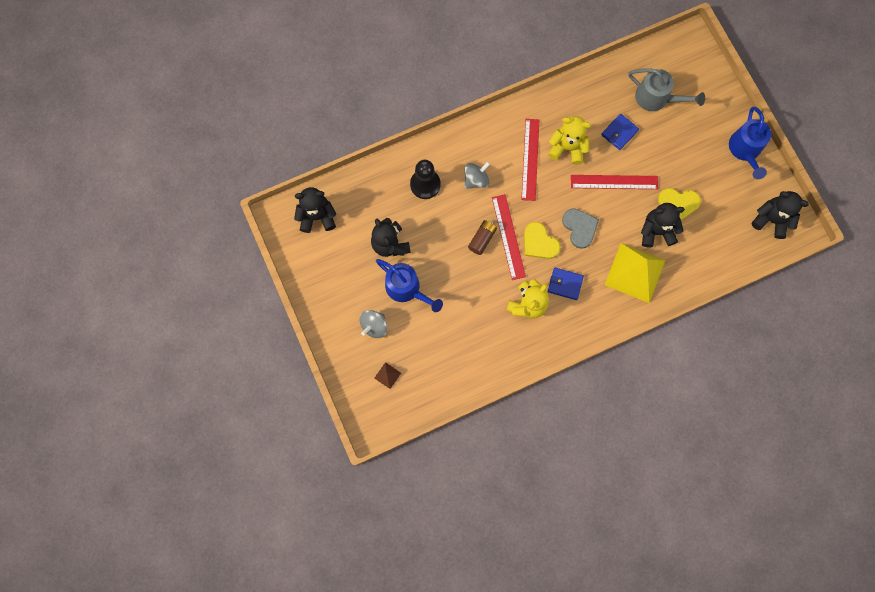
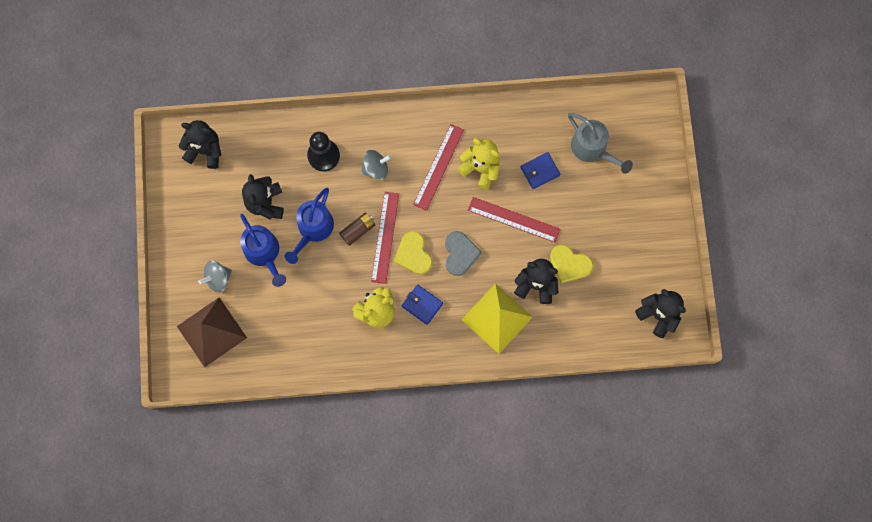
camera: 20 degrees right, 0 degrees up
brown pyramid [375,362,401,389] -> brown pyramid [177,298,247,367], size x2.50
blue watering can [729,107,771,179] -> blue watering can moved to [285,188,334,264]

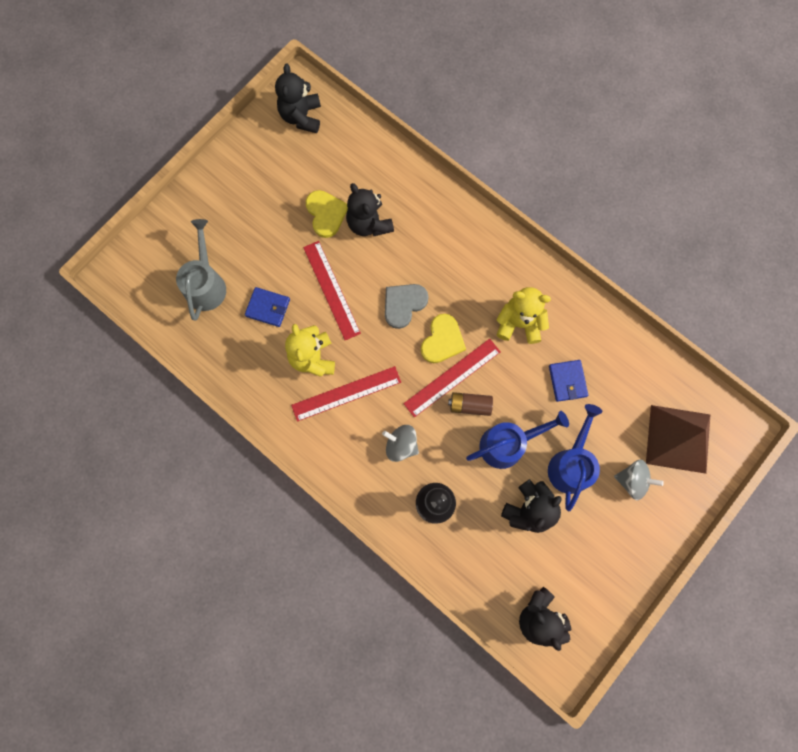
camera: 135 degrees left, 0 degrees up
blue wallet [402,284,443,325] -> blue wallet moved to [549,360,588,402]
yellow pyramid [462,283,533,354] -> none

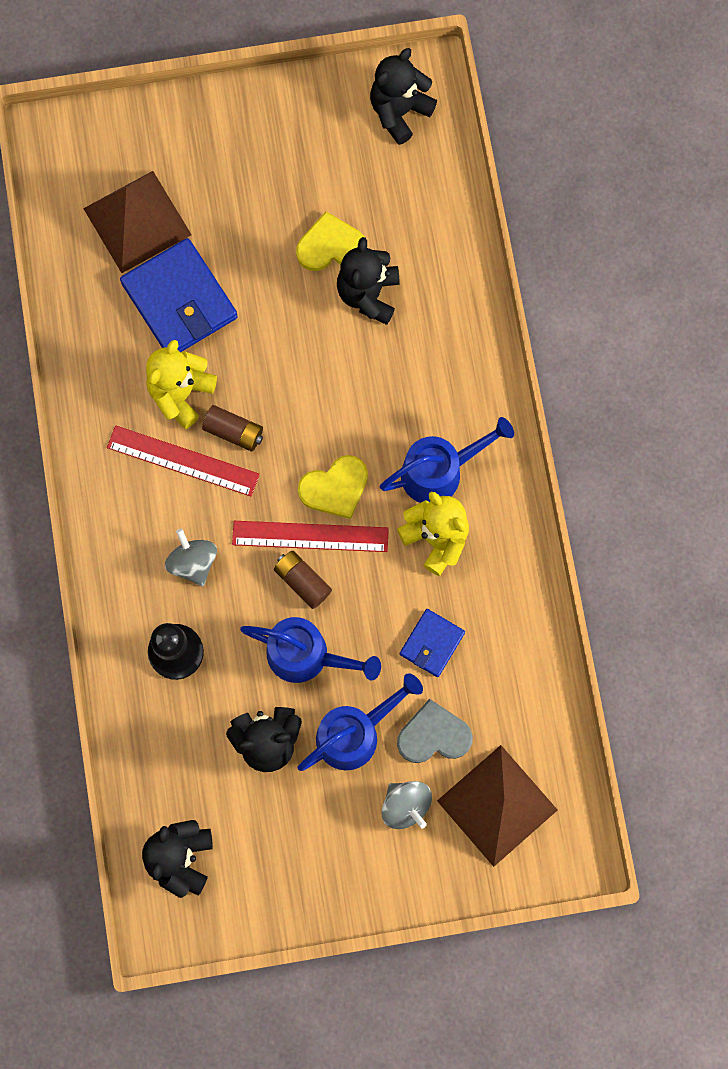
camera: 40 degrees right, 0 degrees up
grey watering can [176,219,226,321] -> brown pyramid [83,171,191,273]
blue wallet [245,287,290,327] -> blue wallet [120,238,238,352], size x1.85
red ruler [303,241,361,340] -> none
yellow heart [306,190,348,238] -> yellow heart turned 120 degrees counterclockwise [296,212,365,271]
grey heart [385,284,429,329] -> grey heart moved to [397,699,473,763]
none -> brown battery [202,405,263,451]
none -> blue watering can [380,417,514,503]

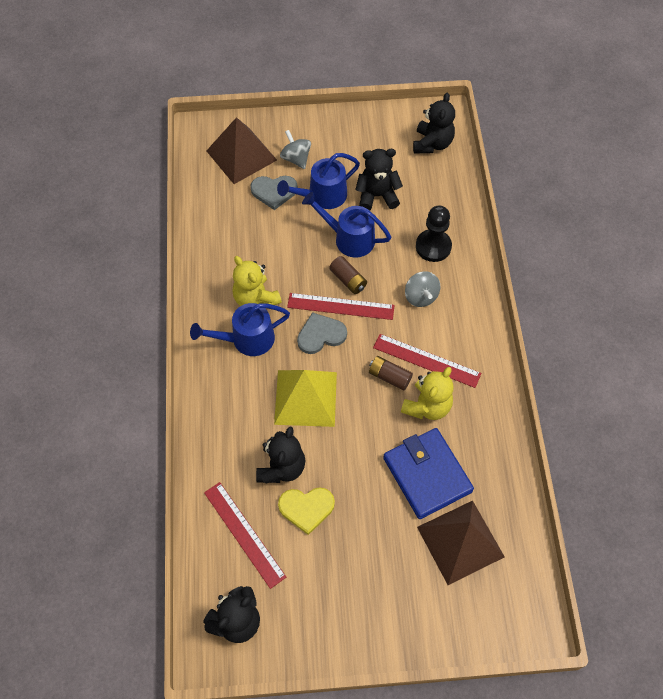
camera: 175 degrees left, 15 degrees down
yellow heart [298,455,368,519] -> grey heart [297,312,347,354]
blue wallet [400,609,465,677] -> none
none -> red ruler [204,482,286,589]
none -> yellow pyramid [274,370,337,427]

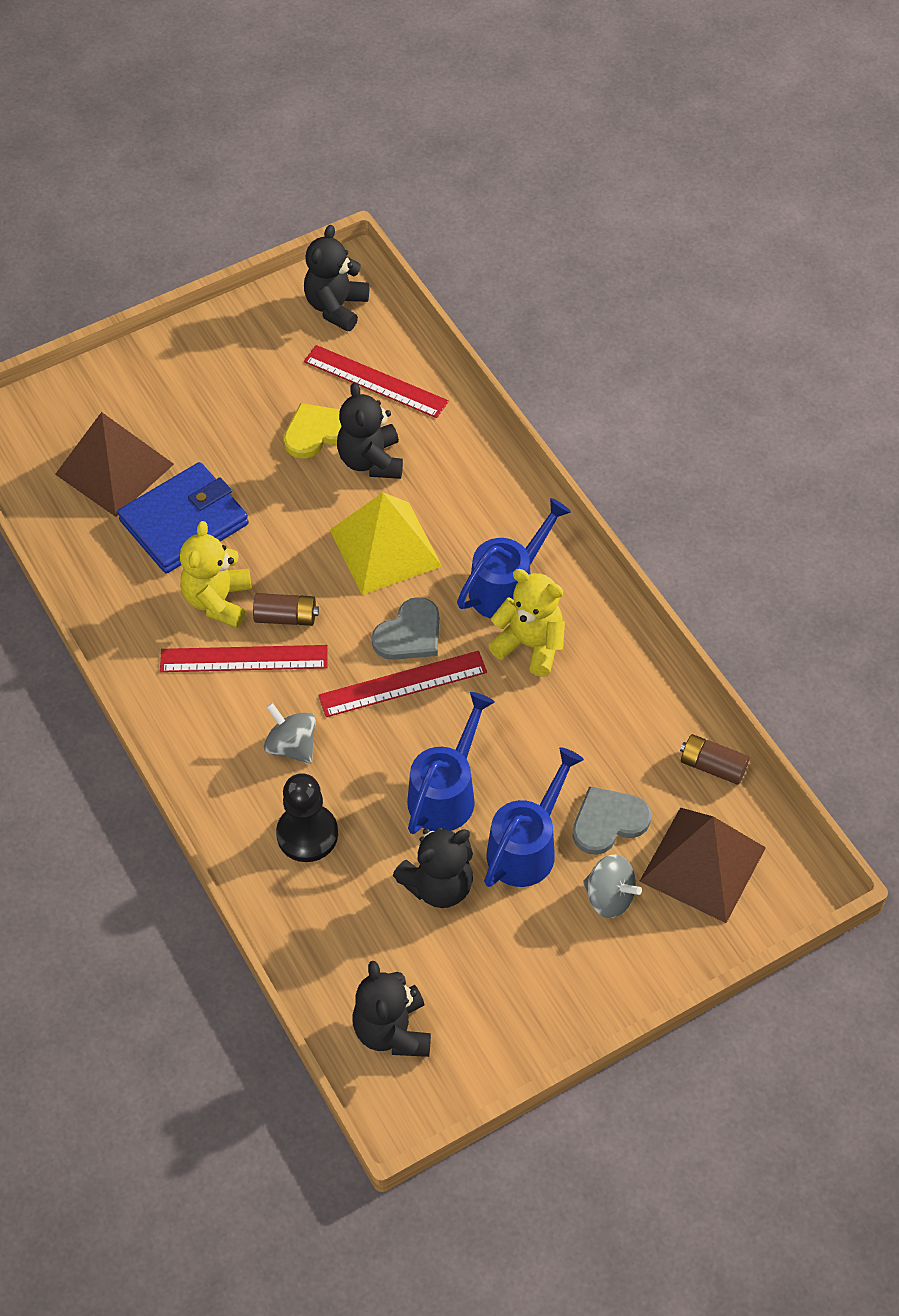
camera: 155 degrees right, 5 degrees down
blue watering can [302,192,391,258] -> blue watering can turned 60 degrees counterclockwise [407,692,495,834]
brown battery [329,256,367,294] -> brown battery moved to [680,734,750,785]
blue wallet [383,428,474,519] -> blue wallet turned 75 degrees counterclockwise [118,462,249,573]

